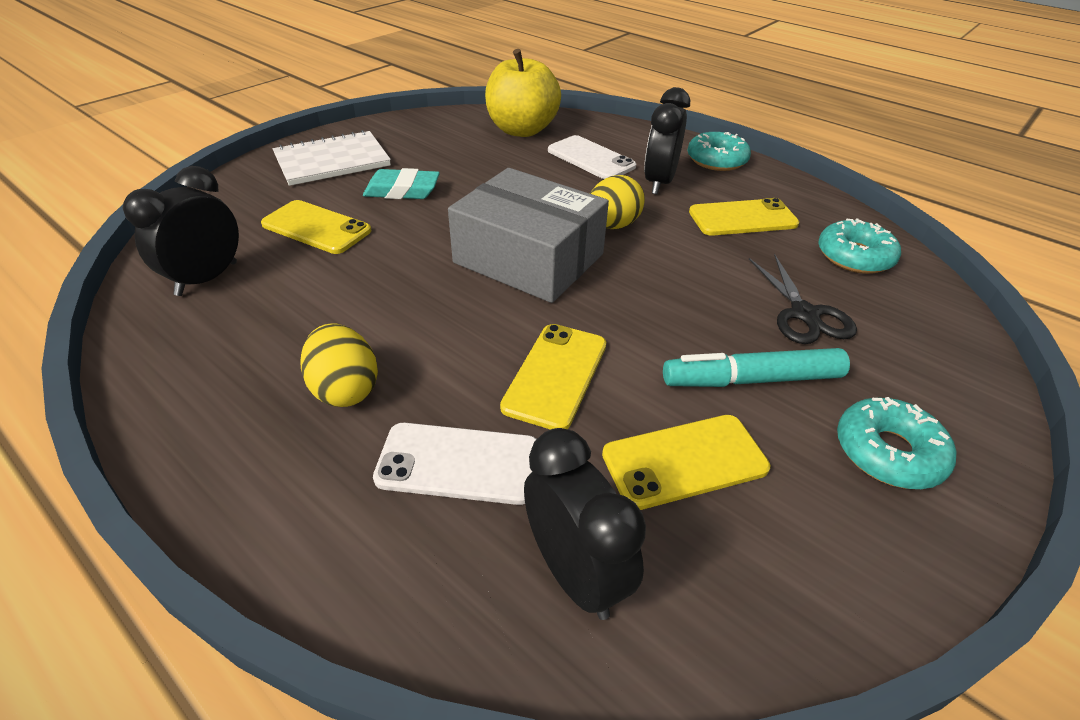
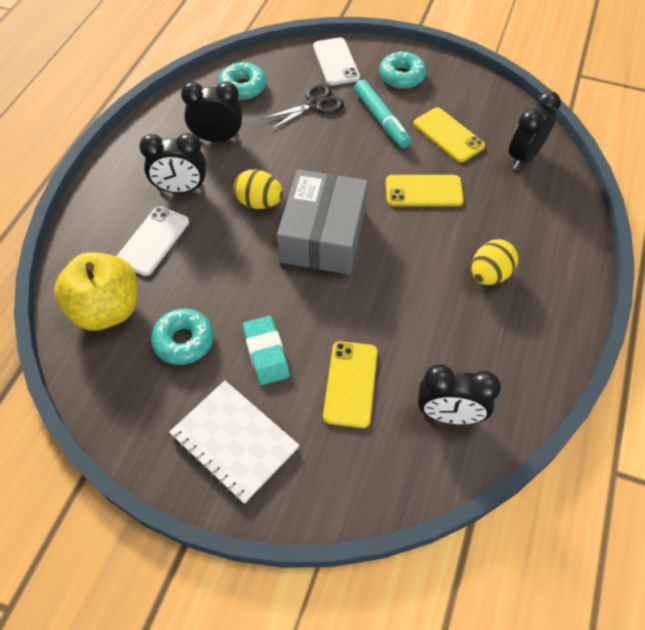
camera: 110 degrees left, 15 degrees up
white phone [373,423,537,505] -> white phone moved to [313,37,360,85]
turquoise donut [688,132,751,171] -> turquoise donut moved to [151,309,214,365]
yellow phone [689,198,799,236] -> black clock [181,82,242,142]

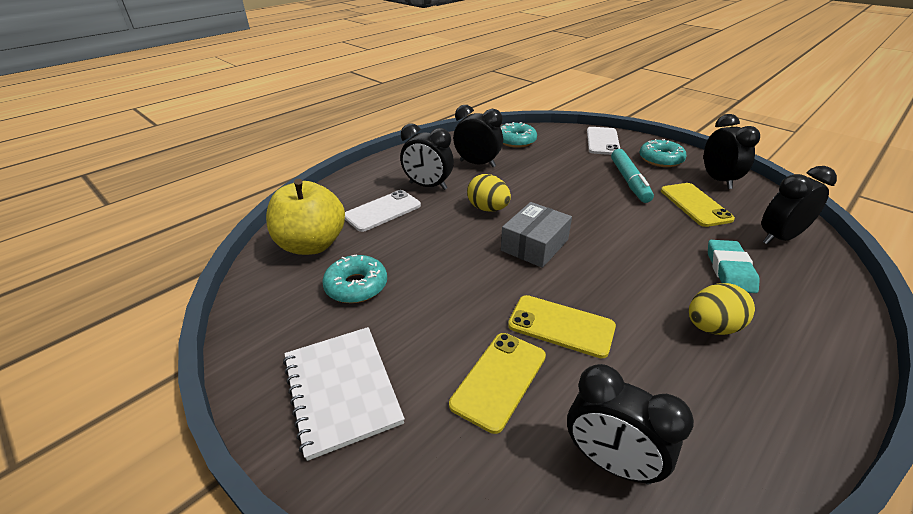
camera: 25 degrees right, 20 degrees down
turquoise eraser [243,316,290,385] -> turquoise eraser moved to [708,240,760,293]
black scissors [262,84,344,130] -> none
grey box [277,169,368,275] -> grey box [501,202,572,268], size x0.64
yellow phone [386,175,464,206] -> yellow phone moved to [508,295,616,358]
none -> black clock [704,114,760,189]

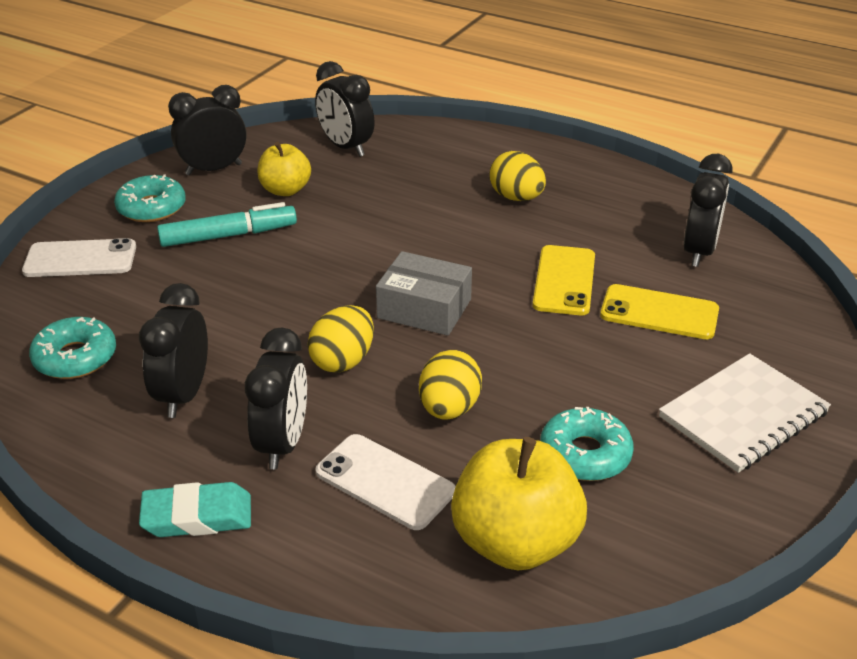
camera: 105 degrees left, 0 degrees up
yellow phone [661,183,735,227] -> yellow apple [257,142,311,196]
turquoise eraser [708,240,760,293] -> turquoise eraser moved to [139,482,251,537]
none -> yellow egg [419,350,482,420]

